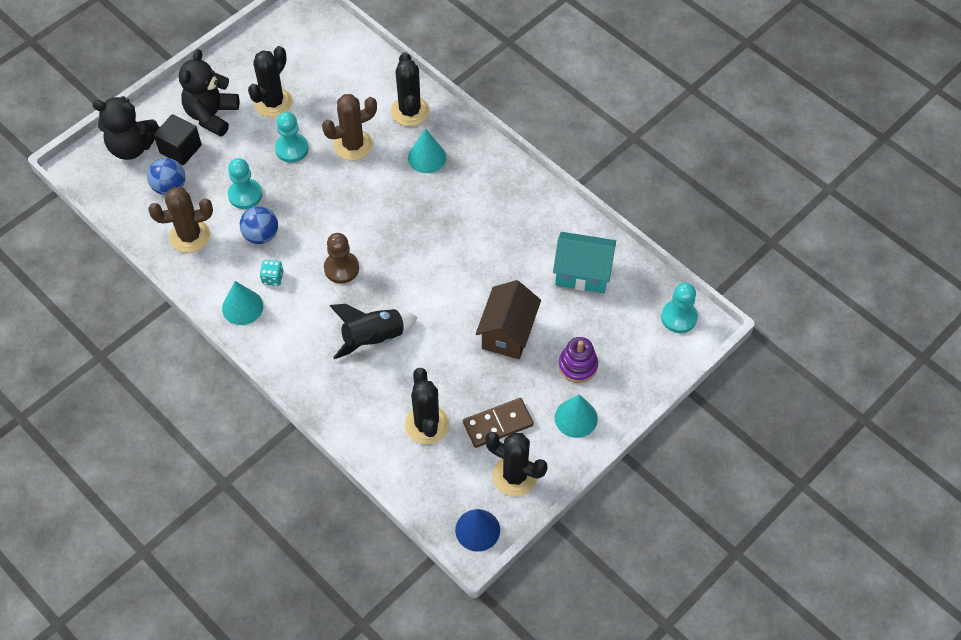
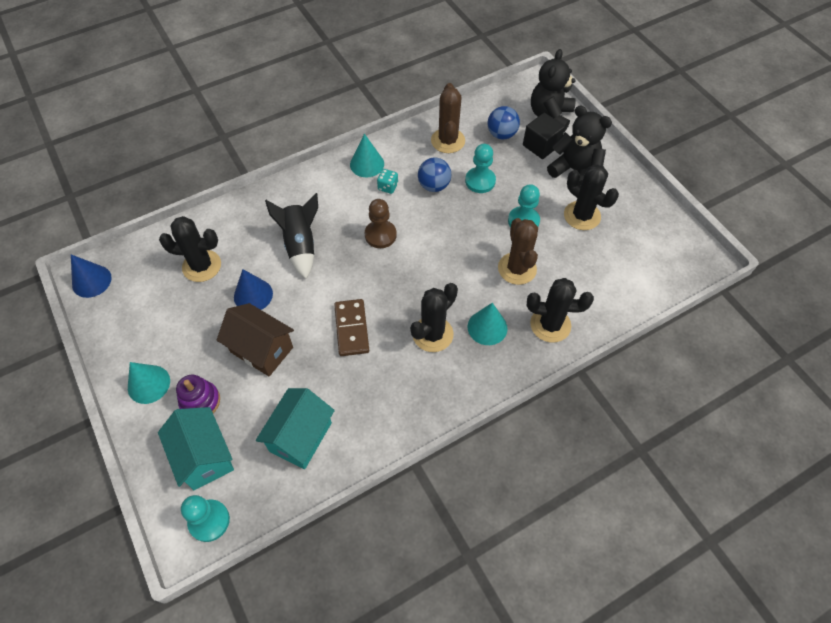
camera: 105 degrees right, 0 degrees up
brown domino [463,398,533,448] -> brown domino moved to [334,299,369,356]
black cactus [485,432,548,496] -> black cactus moved to [410,283,458,352]
none -> turquoise house [158,407,234,490]
none -> blue cone [234,269,273,310]

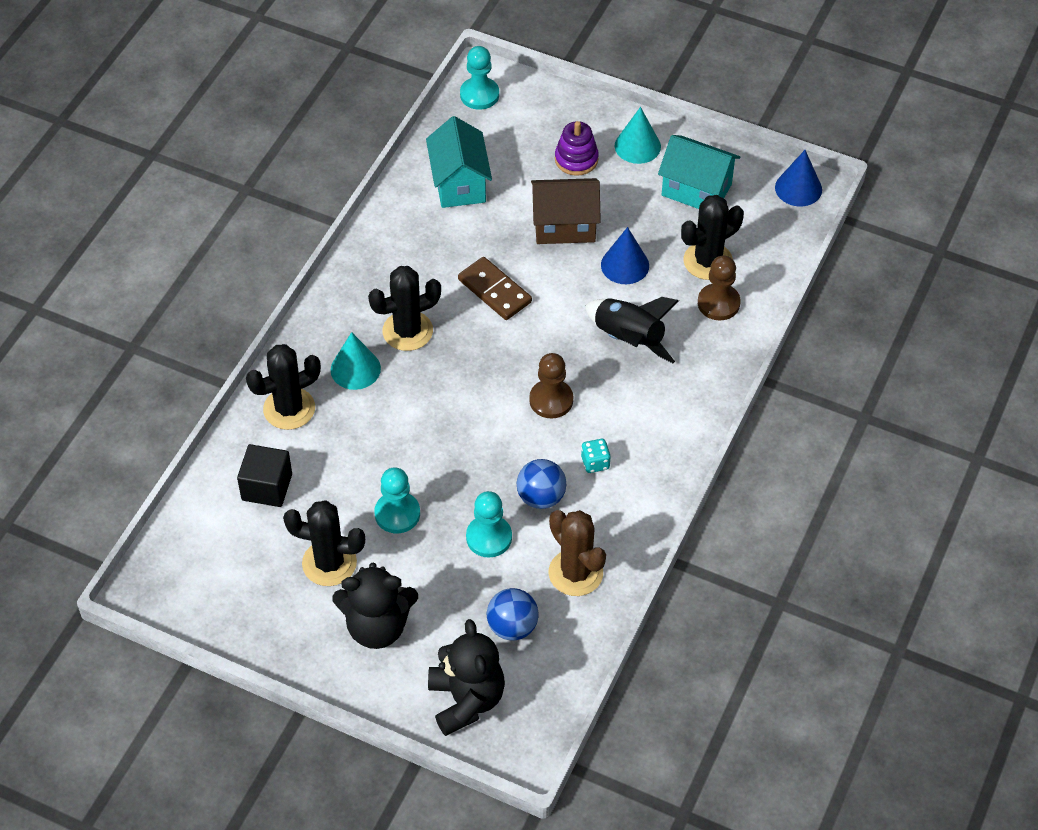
camera: 145 degrees right, 5 degrees down
turquoise house [158,407,234,490] -> turquoise house moved to [658,135,740,209]
turquoise cone [350,134,384,177] -> none
black cactus [410,283,458,352] -> black cactus turned 60 degrees clockwise [368,266,441,351]
brown cactus [498,218,538,285] -> none
black cube [523,113,565,159] -> black cube moved to [237,444,292,507]
none -> brown pawn [698,255,741,320]

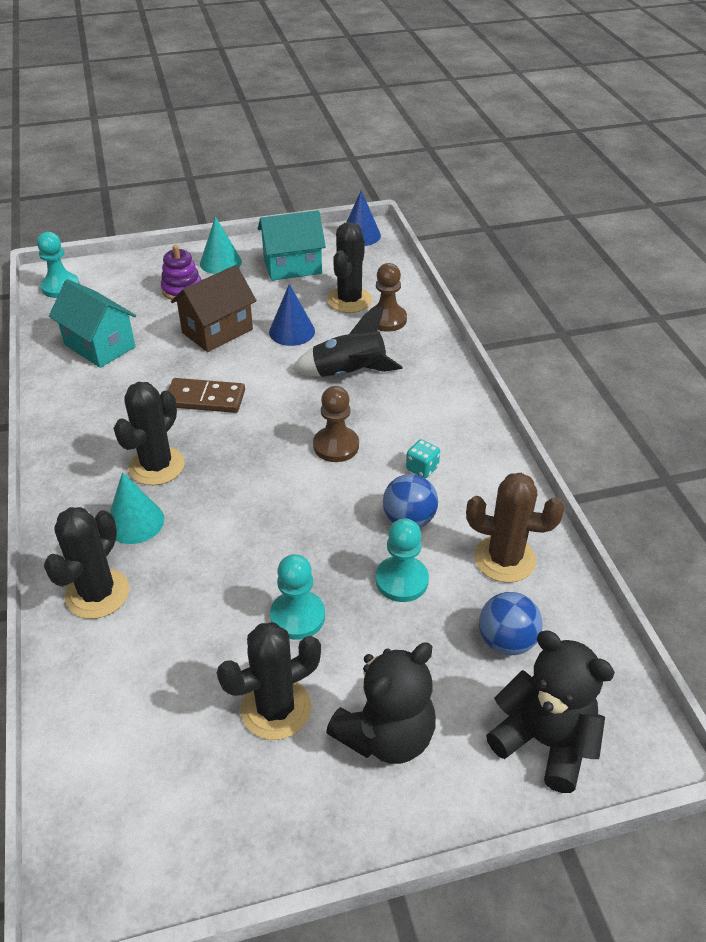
camera: 40 degrees left, 10 degrees down
black cube [237,444,292,507] -> none

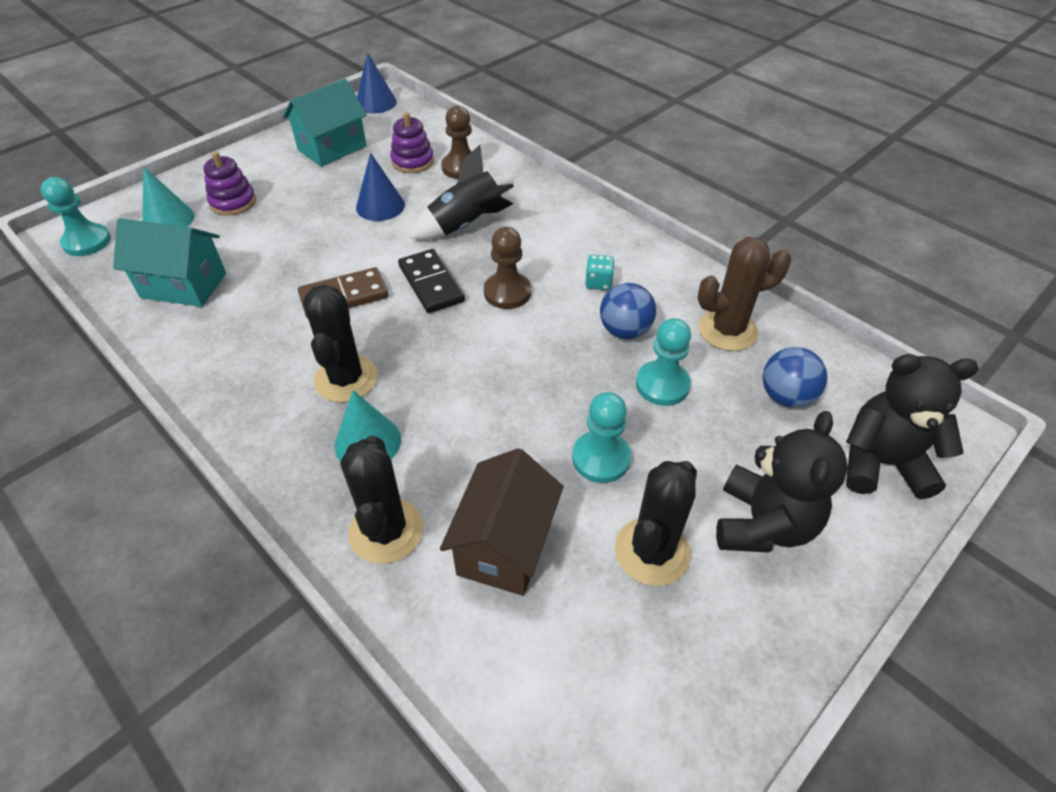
camera: 30 degrees left, 5 degrees up
brown house [171,265,257,352] -> brown house moved to [440,448,564,596]
turquoise cone [200,216,242,274] -> turquoise cone moved to [142,166,194,227]
black cactus [327,222,372,313] -> purple stacking toy [390,112,434,173]
none -> black domino [398,249,465,313]

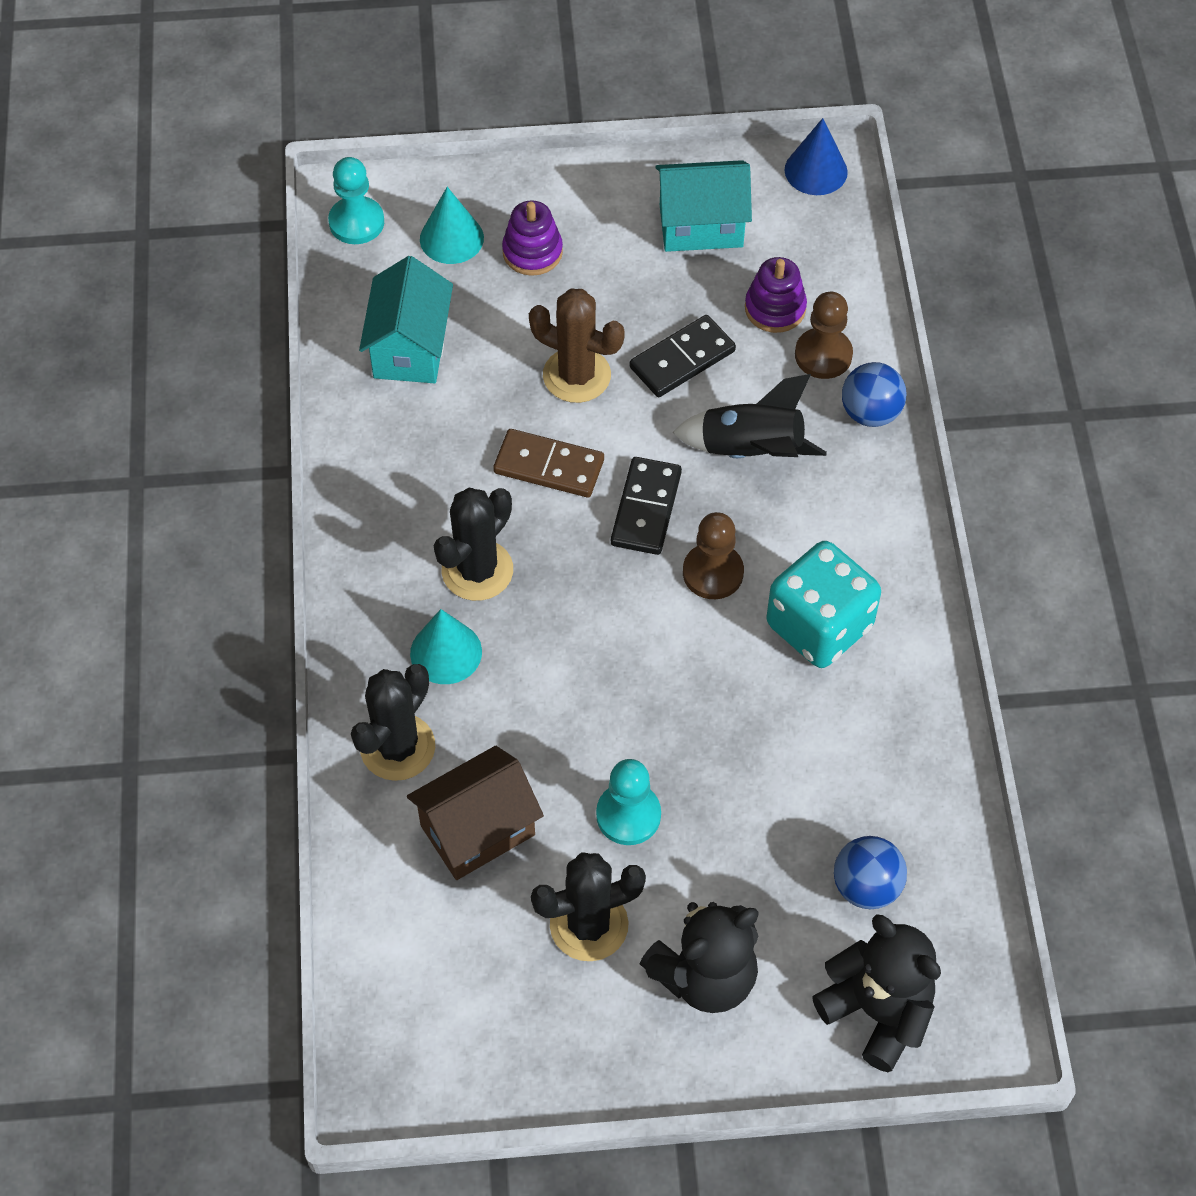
camera: 40 degrees right, 10 degrees up
turquoise house [113,218,226,307] -> turquoise house turned 45 degrees clockwise [359,256,453,384]
blue cone [356,153,405,221] -> black domino [630,315,736,397]
turquoise dice [585,255,615,290] -> turquoise dice [766,541,881,668], size x2.44
blue ball [600,283,656,339] -> blue ball moved to [842,362,906,427]
turquoise pawn [636,318,691,406] -> none
brown cactus [698,237,791,351] -> brown cactus moved to [529,289,625,403]

